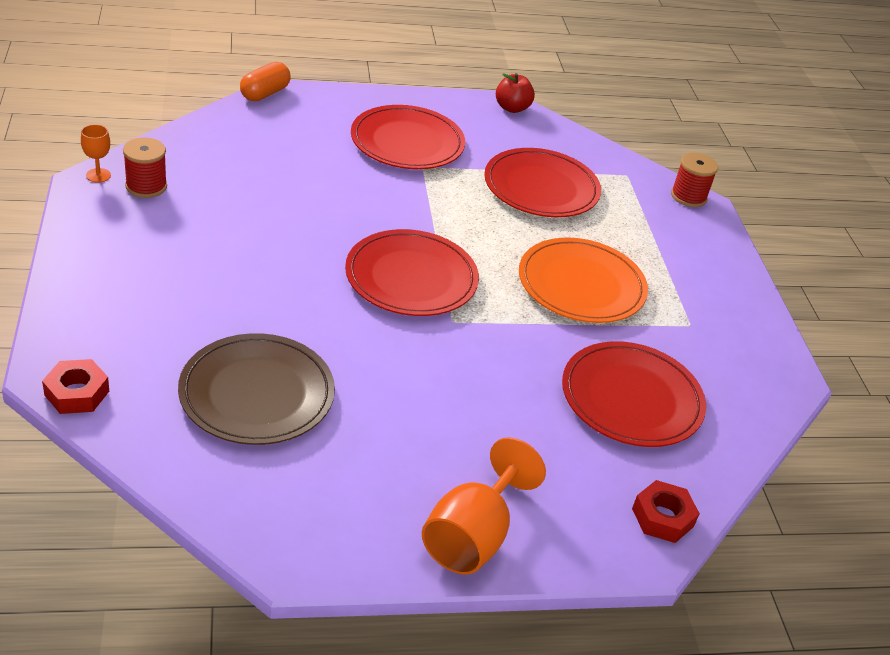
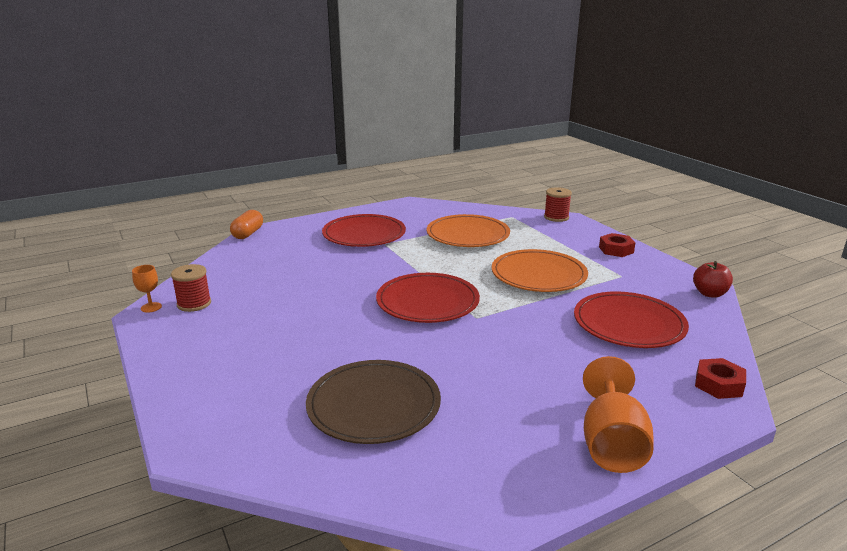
camera: 15 degrees left, 15 degrees down
red nut [42,359,109,414] -> red nut moved to [599,233,635,257]
red plate [484,148,601,217] -> orange plate [427,214,510,247]
red apple [496,73,535,113] -> red apple moved to [693,261,733,298]

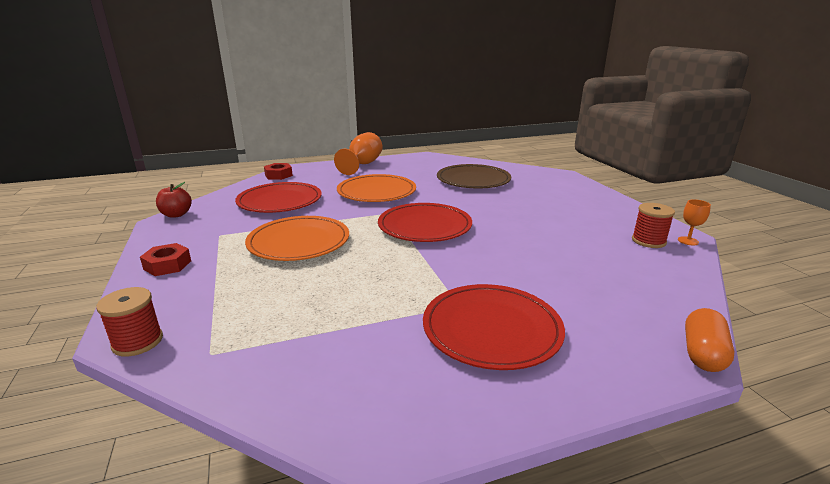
camera: 170 degrees left, 0 degrees up
orange plate [427,214,510,247] -> orange plate moved to [337,174,416,202]

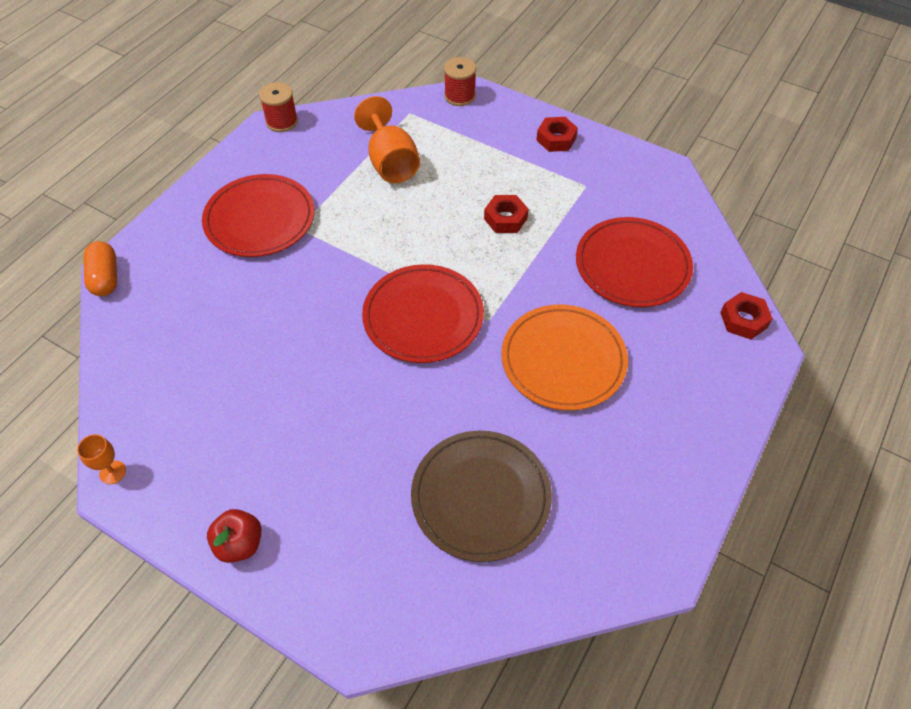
camera: 140 degrees right, 30 degrees up
red apple [156,182,192,218] -> red apple moved to [207,509,262,563]
orange plate [245,216,349,261] -> red nut [484,195,528,233]
orange goblet [334,132,383,175] -> orange goblet moved to [354,96,420,183]
red spool [632,203,675,248] -> red spool moved to [259,82,298,132]

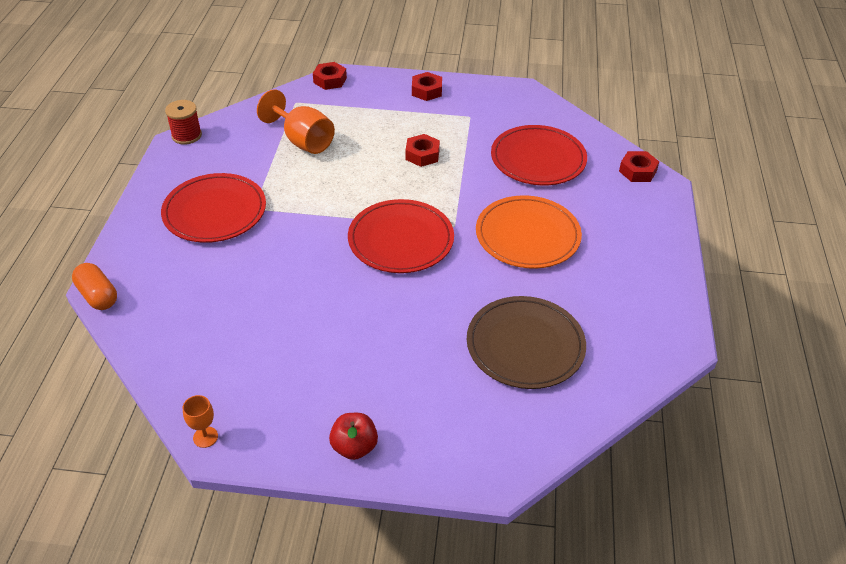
camera: 25 degrees left, 10 degrees down
red spool [444,57,476,106] -> red nut [313,62,347,90]

